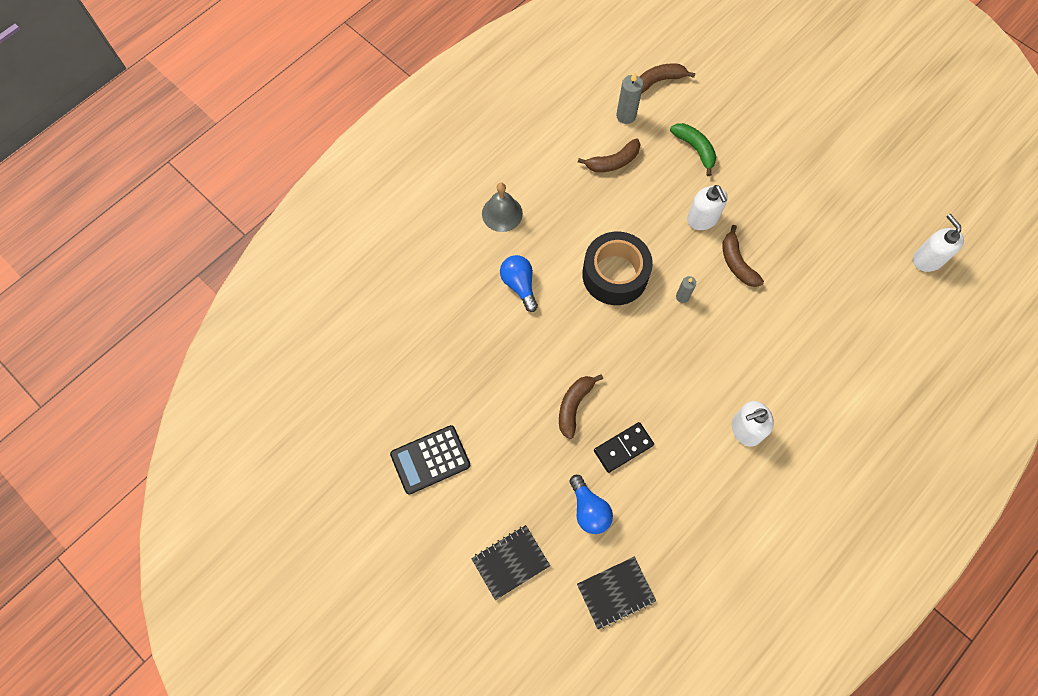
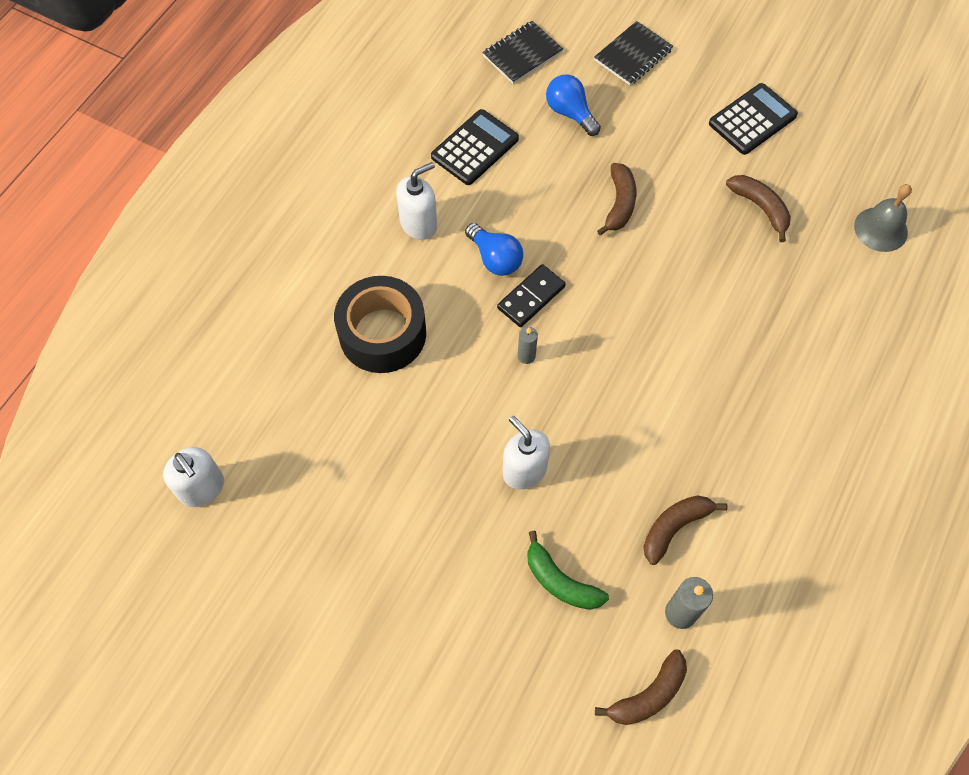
camera: 165 degrees right, 5 degrees down
grey bell [482,183,523,232] -> grey bell moved to [854,184,912,252]
blue light bulb [500,255,538,312] -> blue light bulb moved to [465,223,523,276]
black tape [582,232,653,305] -> black tape moved to [334,276,426,373]
black domino [594,422,654,473] -> black domino moved to [497,264,566,327]
brown banana [722,225,764,287] -> brown banana moved to [726,175,791,242]
none -> black calculator [431,109,519,185]

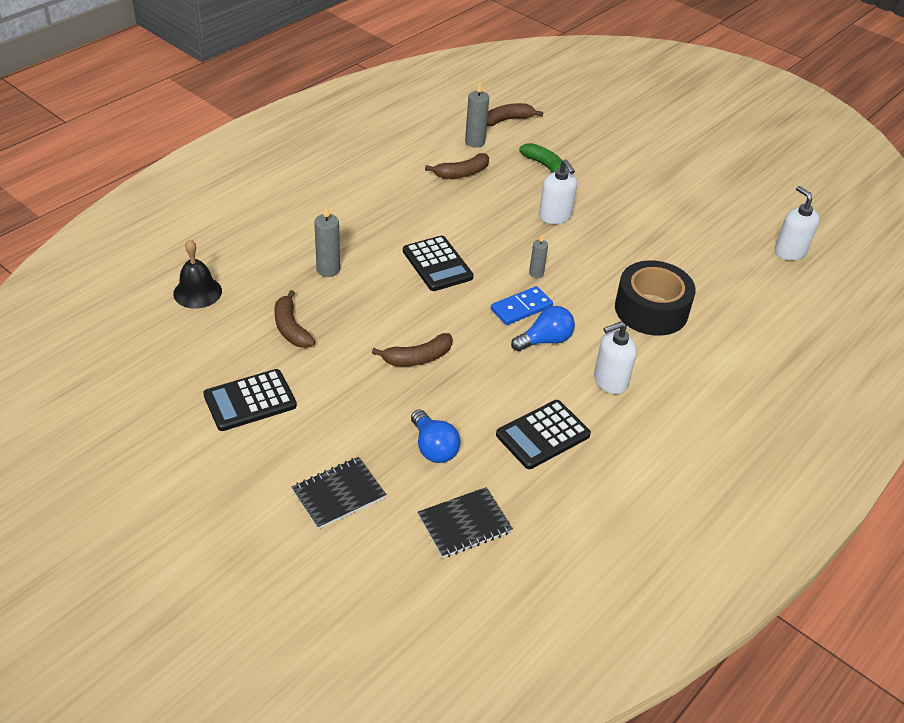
camera: 170 degrees left, 20 degrees down
blue light bulb [465,223,523,276] -> blue light bulb turned 90 degrees clockwise [511,306,575,351]
black domino [497,264,566,327] -> blue domino [491,286,553,325]
brown banana [597,163,636,235] -> brown banana turned 135 degrees counterclockwise [372,333,452,366]
grey bell [854,184,912,252] -> black bell [173,239,222,309]
none -> grey candle [314,205,340,277]
none -> black calculator [403,236,474,291]

